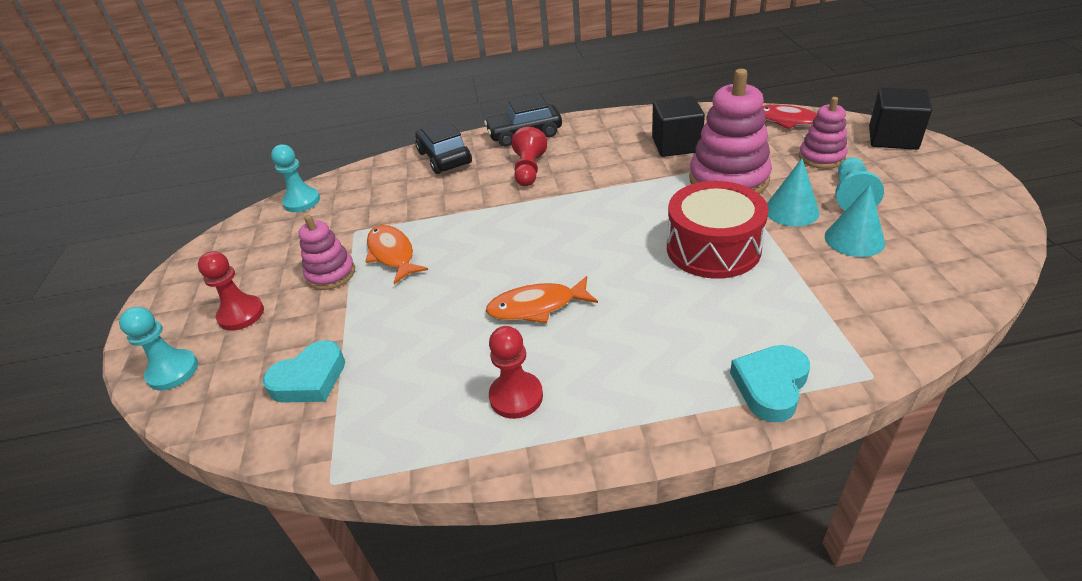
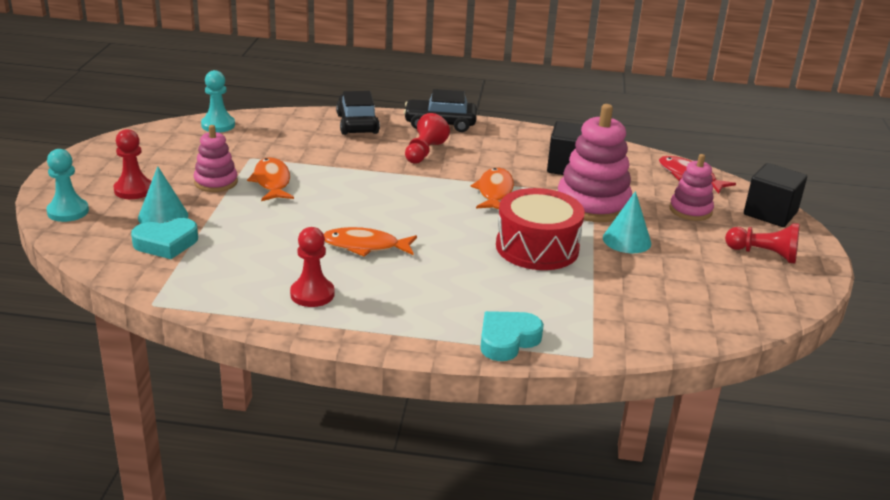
camera: 10 degrees right, 10 degrees down
turquoise cone [825,185,885,257] -> turquoise cone moved to [138,166,188,224]
turquoise pawn [835,157,884,211] -> none
none -> orange fish [470,168,514,209]
none -> red pawn [725,223,800,264]

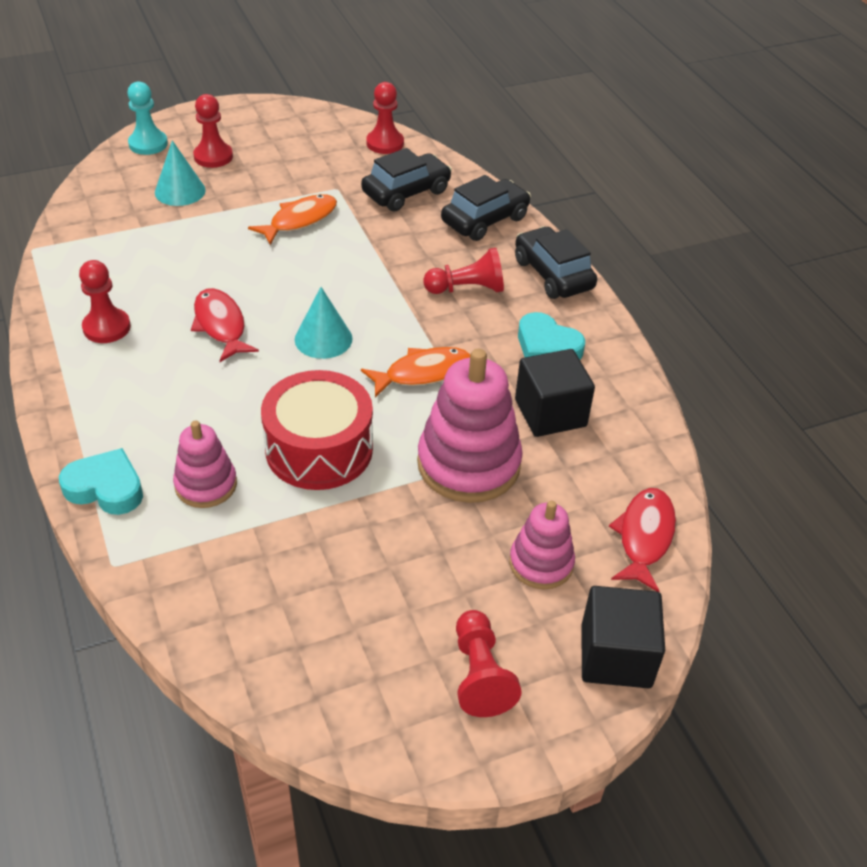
camera: 60 degrees right, 15 degrees up
turquoise heart [131,218,198,259] -> turquoise heart moved to [518,312,585,360]
pink stacking toy [194,125,238,192] -> pink stacking toy moved to [173,420,237,508]
turquoise pawn [201,70,235,133] -> red pawn [366,82,404,154]
orange fish [324,227,417,257] -> red fish [191,288,259,362]
turquoise cone [603,191,651,253] -> turquoise cone moved to [295,287,353,359]
none -> black car [361,148,452,212]

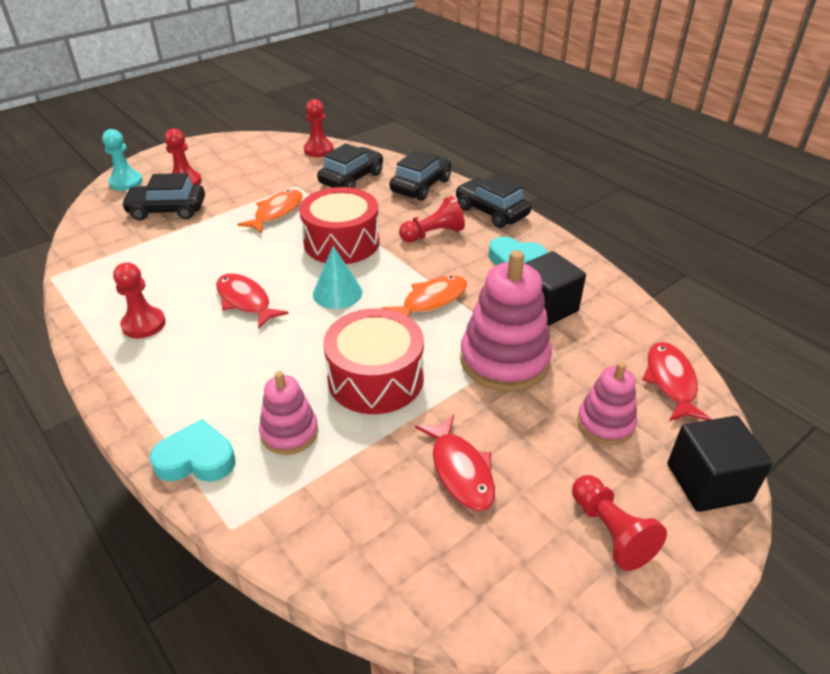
camera: 15 degrees left, 5 degrees down
turquoise cone [155,140,206,206] -> black car [121,173,205,220]
none -> red drum [299,187,380,264]
none -> red fish [415,415,495,511]

